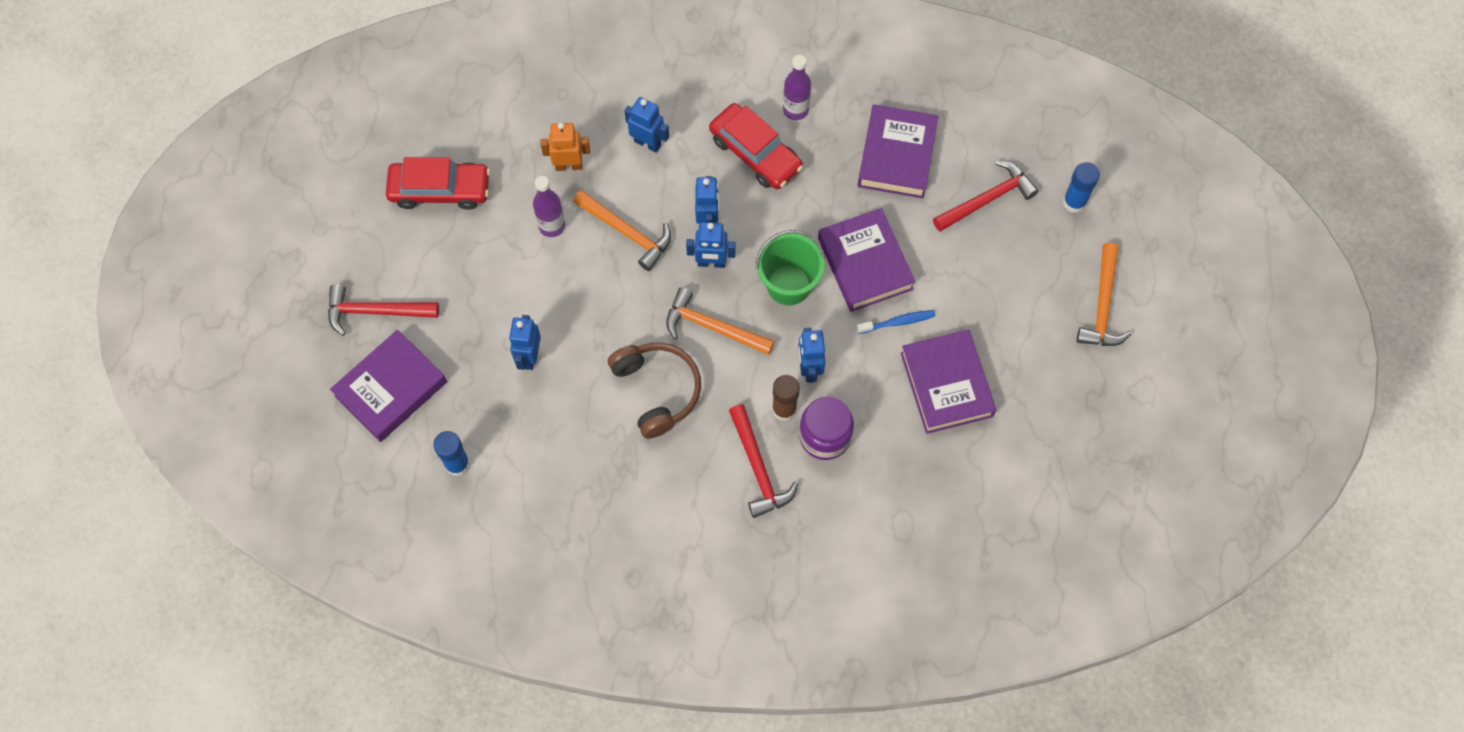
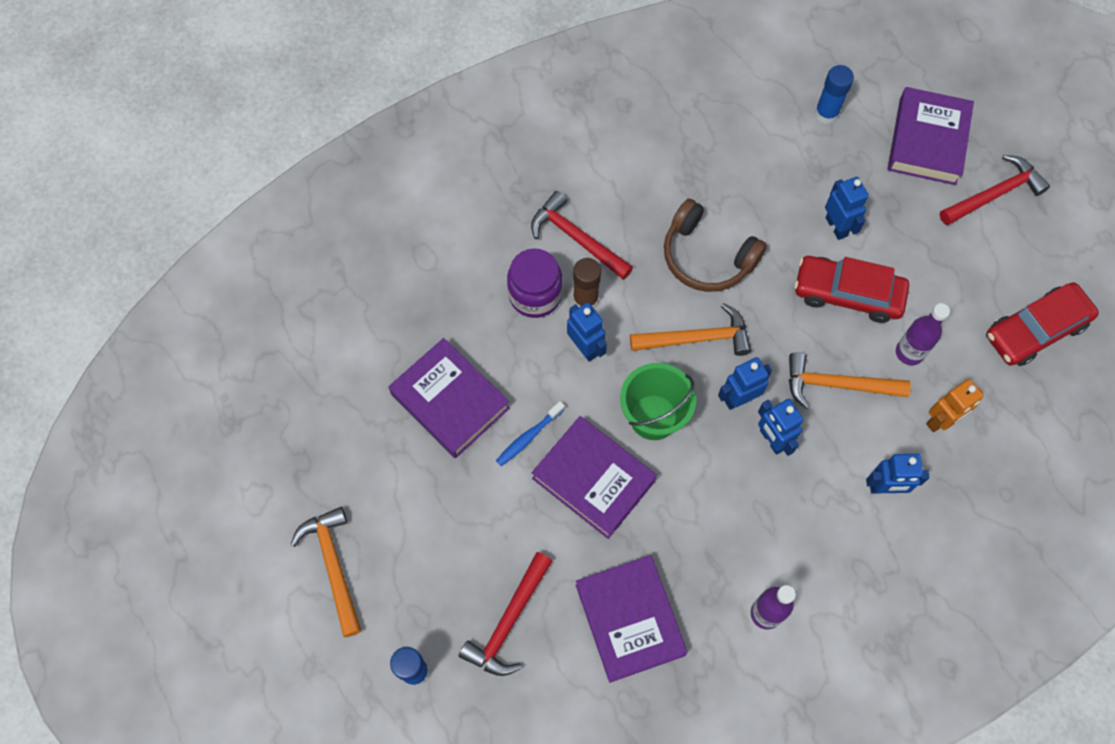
camera: 150 degrees right, 0 degrees up
red car [709,103,803,190] -> red car moved to [794,256,909,323]

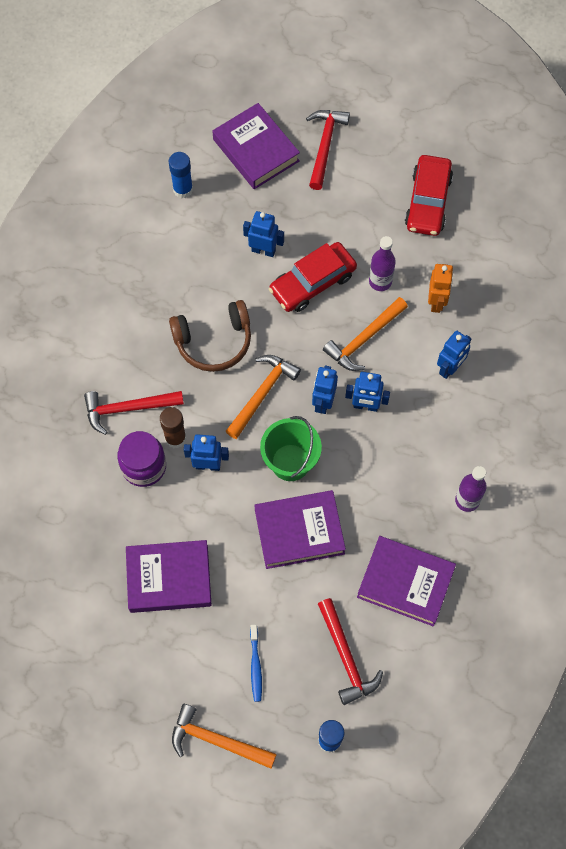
camera: 50 degrees left, 0 degrees up
blue toothbrush [496,401,565,466] -> blue toothbrush moved to [250,625,262,702]

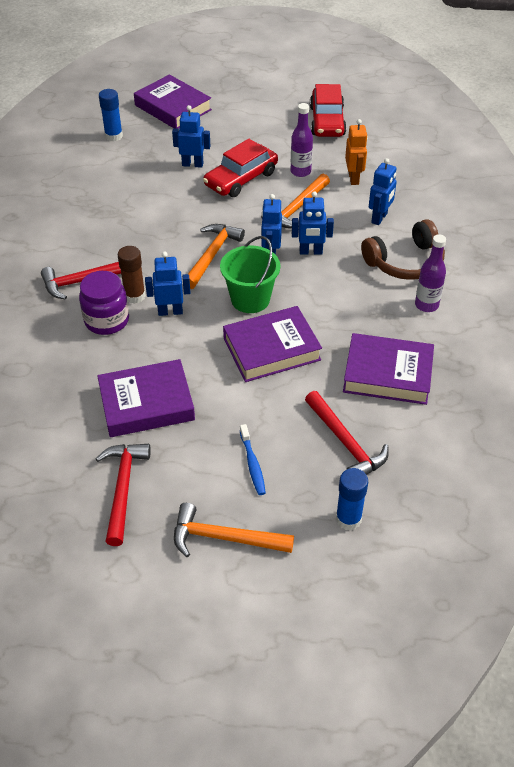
camera: 10 degrees left, 20 degrees down
brown headphones [169,300,251,372] -> brown headphones moved to [361,219,445,280]
red hammer [306,110,350,190] -> red hammer moved to [96,444,151,546]

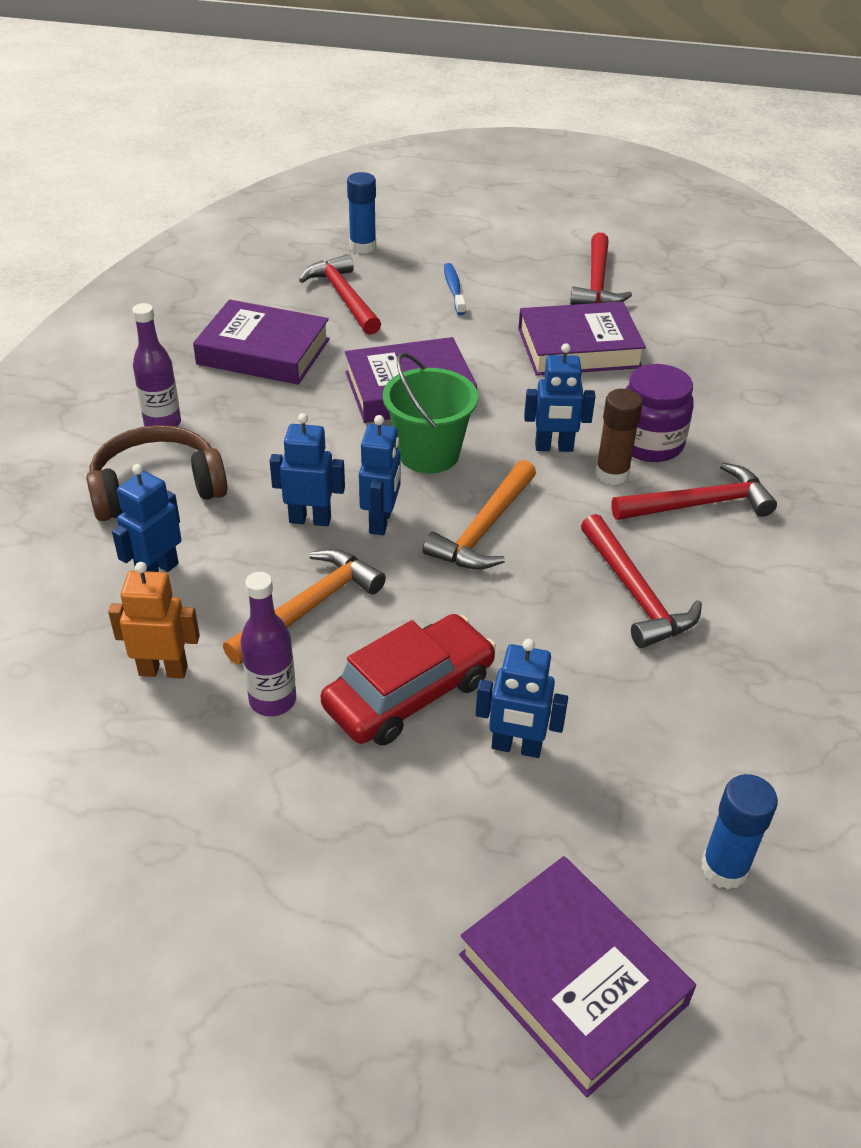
camera: 175 degrees left, 5 degrees down
orange hammer [174,503,294,557] -> none
red car [310,84,347,137] -> none
orange robot [345,119,368,185] -> orange robot turned 90 degrees clockwise [108,562,200,678]
none -> red hammer [581,514,702,648]

